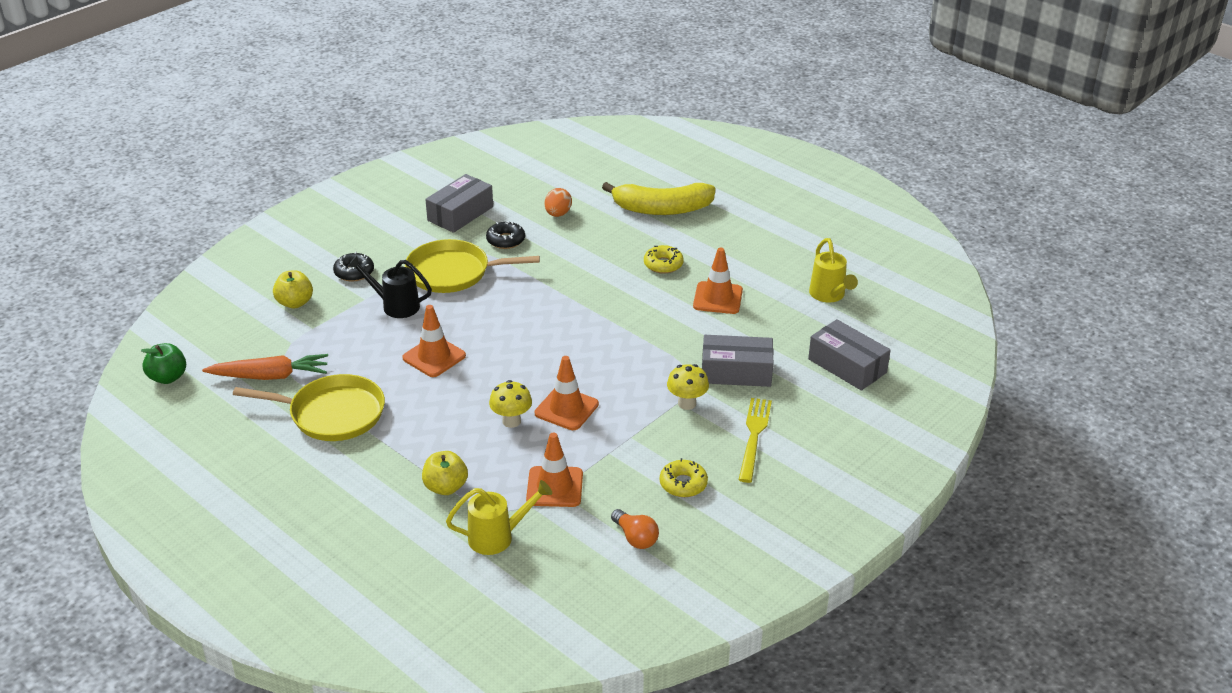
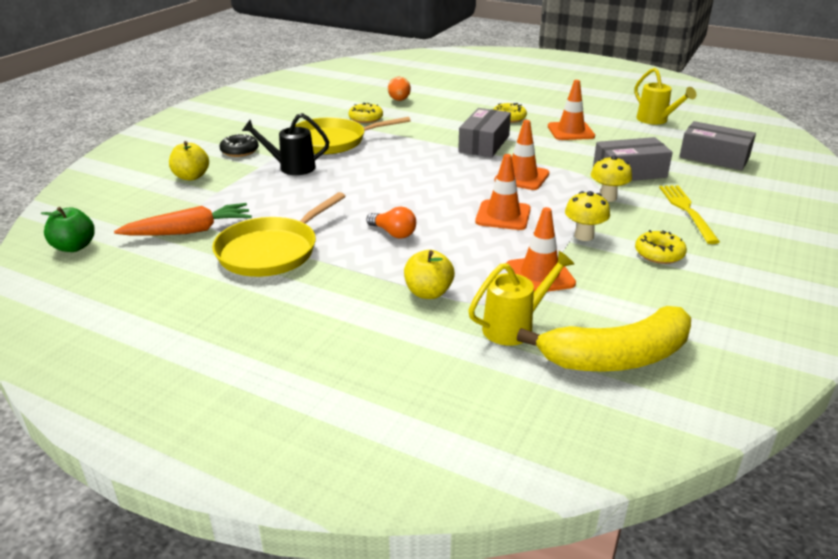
camera: 15 degrees left, 5 degrees down
yellow pan [233,374,385,441] -> yellow pan turned 135 degrees clockwise [212,192,346,277]
orange traffic cone [402,305,466,377] -> orange traffic cone moved to [494,120,549,190]
grey box [425,174,493,233] -> grey box moved to [458,108,511,157]
black donut [486,221,525,249] -> yellow donut [348,103,383,123]
yellow mushroom [489,380,532,428] -> yellow mushroom moved to [565,191,610,241]
yellow banana [602,182,716,215] -> yellow banana moved to [517,306,691,372]
orange light bulb [611,509,659,549] -> orange light bulb moved to [366,207,416,239]

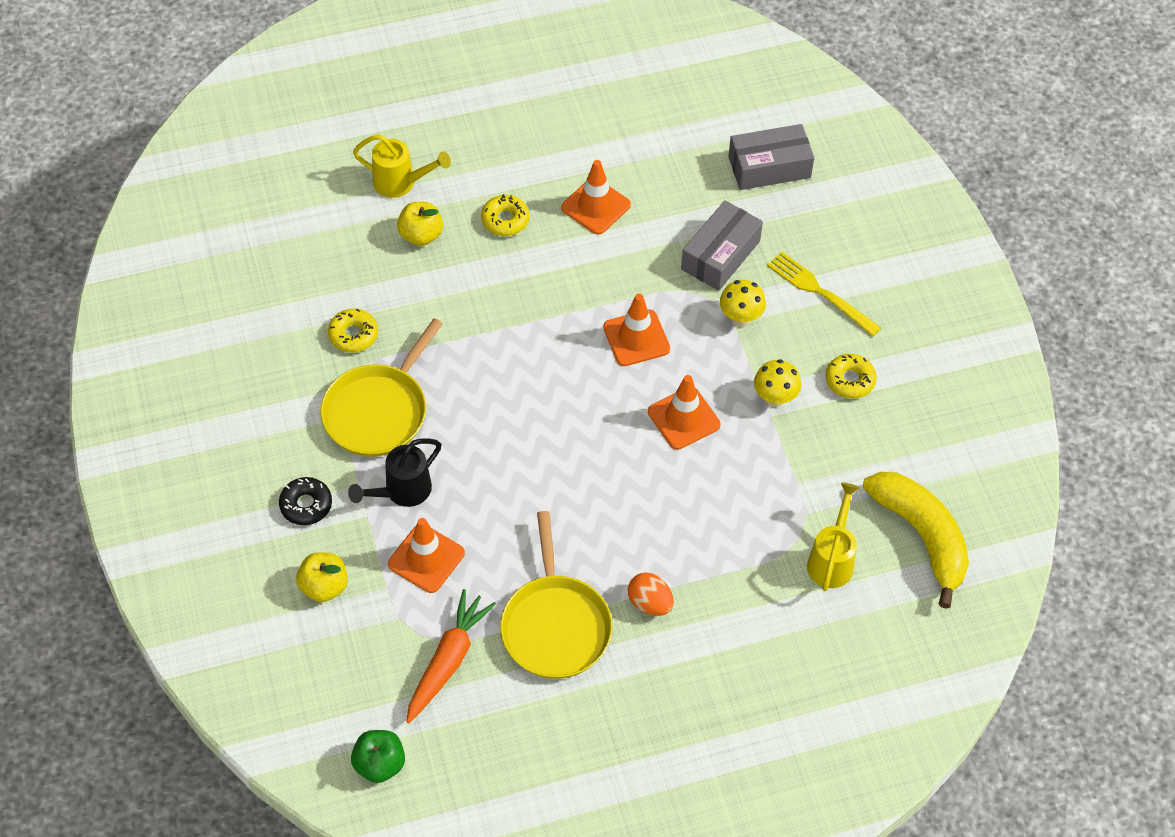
camera: 45 degrees left, 25 degrees up
orange light bulb [366,207,416,239] -> none
orange egg [388,77,411,101] -> orange egg moved to [628,572,674,616]
yellow apple [404,250,455,299] -> yellow apple moved to [397,202,443,246]
grey box [458,108,511,157] -> none
orange traffic cone [506,207,576,292] -> orange traffic cone moved to [388,518,465,593]
yellow banana [517,306,691,372] -> yellow banana turned 60 degrees counterclockwise [863,472,969,609]
yellow watering can [634,68,696,124] -> yellow watering can moved to [353,134,451,198]

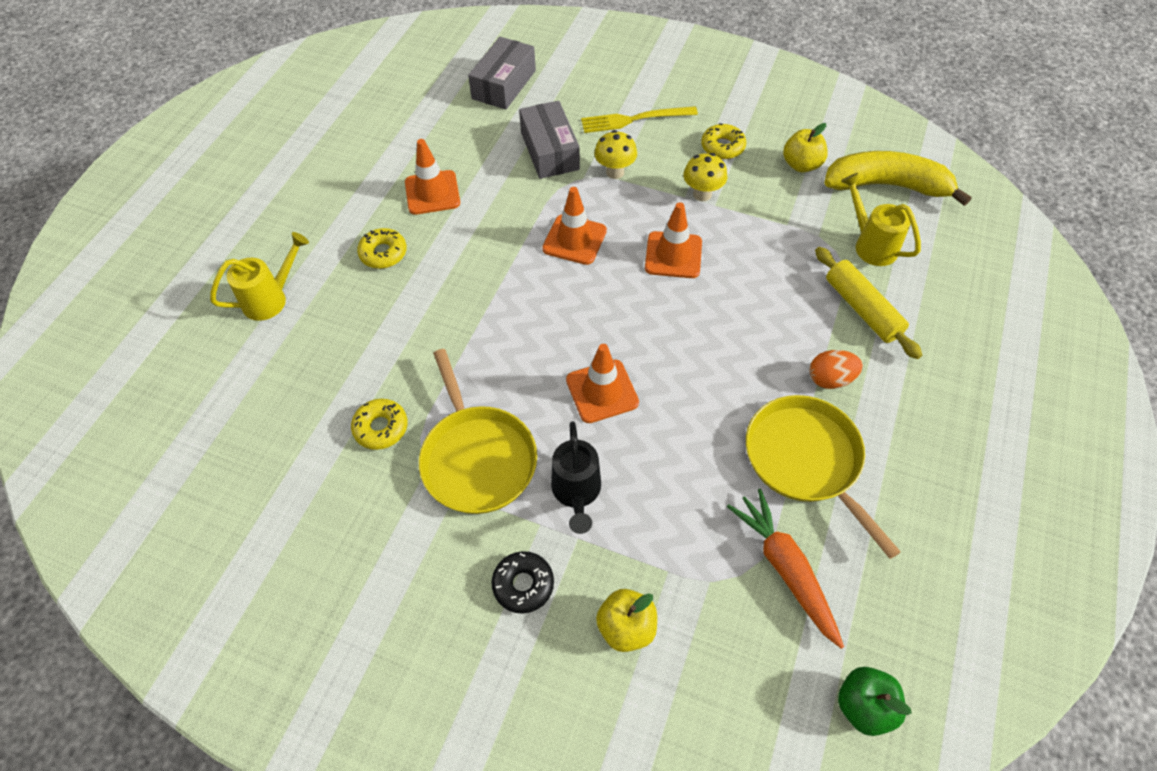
camera: 50 degrees left, 0 degrees up
orange traffic cone [388,518,465,593] -> orange traffic cone moved to [566,344,639,423]
yellow apple [397,202,443,246] -> yellow apple moved to [783,123,828,172]
yellow pan [500,511,613,679] -> yellow pan turned 150 degrees counterclockwise [746,395,901,559]
none -> yellow rolling pin [815,247,922,359]

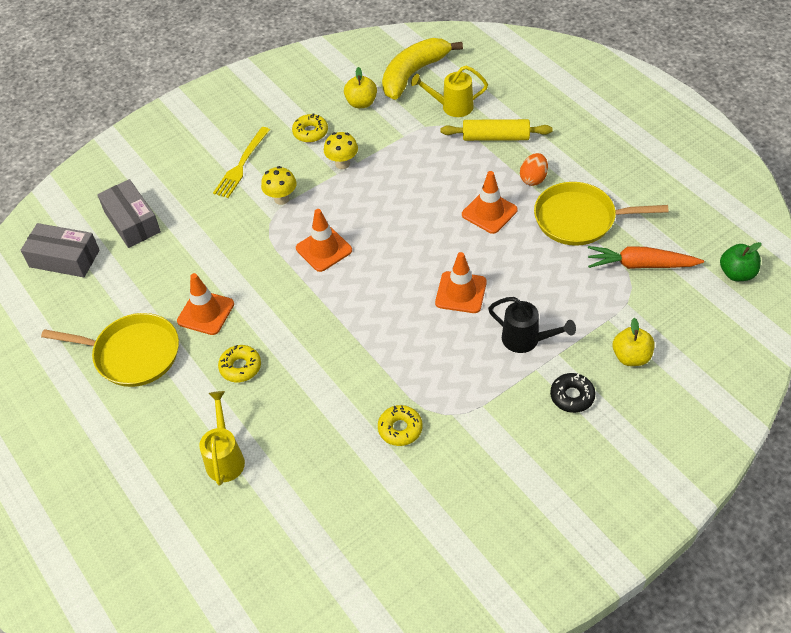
camera: 55 degrees left, 5 degrees down
yellow pan [419,349,537,514] -> yellow pan moved to [41,313,179,387]
grey box [519,101,580,179] -> grey box moved to [21,223,100,277]
orange traffic cone [645,202,702,278] -> orange traffic cone moved to [462,171,518,234]

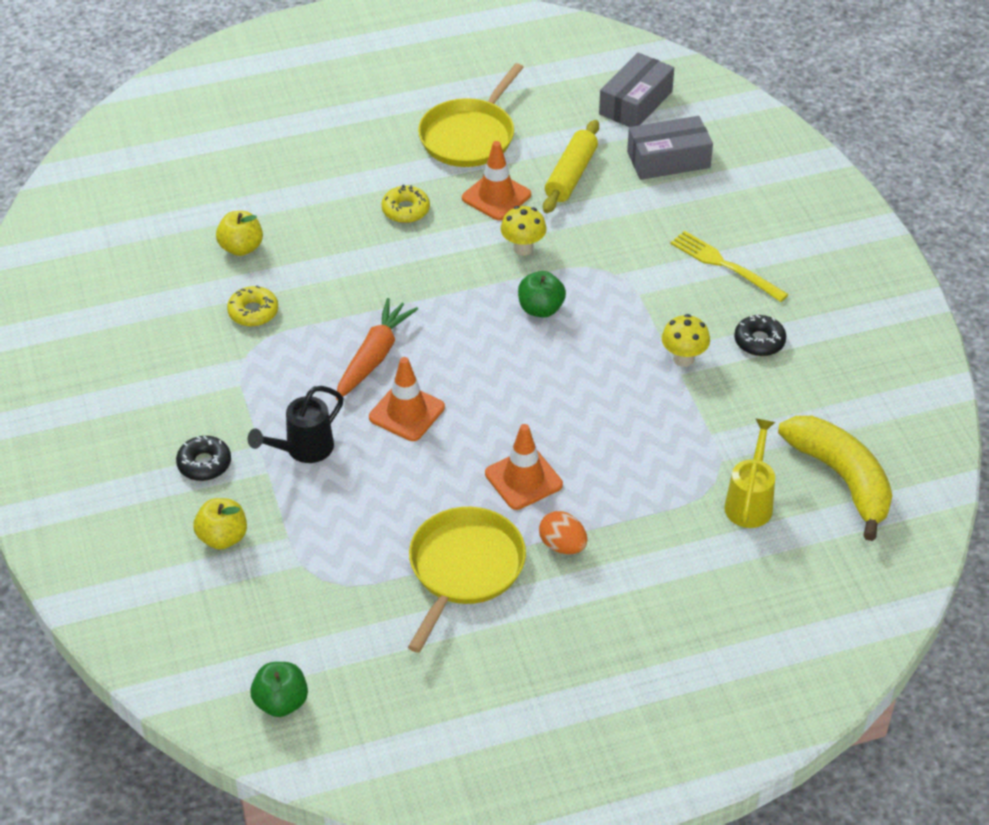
camera: 105 degrees right, 5 degrees down
yellow watering can [199,391,245,486] -> none
yellow mushroom [261,166,297,205] -> yellow mushroom moved to [501,206,547,256]
yellow donut [292,113,328,142] -> black donut [734,315,786,356]
orange traffic cone [296,209,352,272] -> green apple [518,271,566,317]
yellow apple [344,67,377,108] -> yellow apple moved to [216,211,263,256]
yellow rolling pin [441,119,552,141] -> yellow rolling pin moved to [543,120,599,213]
orange carrot [588,246,704,269] -> orange carrot moved to [336,298,418,400]

